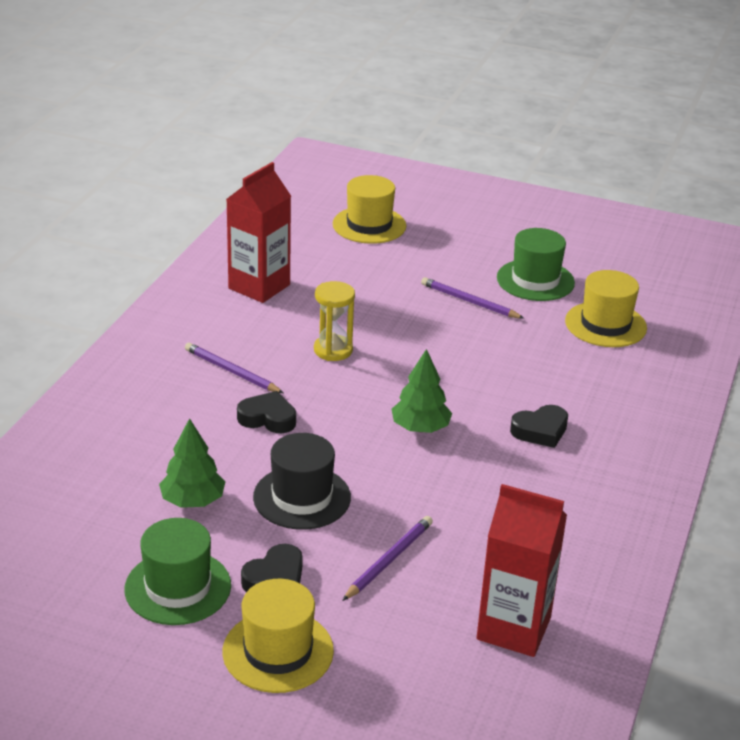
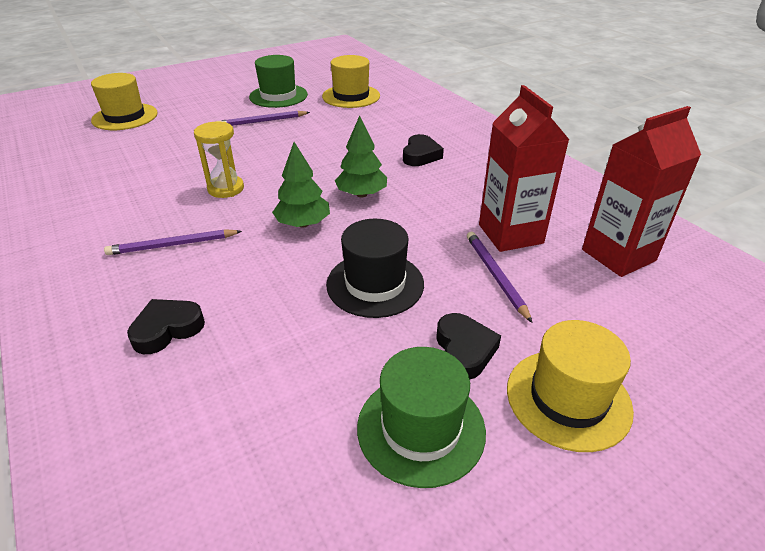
camera: 50 degrees left, 5 degrees up
green tree [159,418,225,508] -> green tree moved to [272,142,330,227]
red carton [226,162,291,303] -> red carton moved to [479,85,569,252]
black heart [237,391,296,433] -> black heart moved to [127,299,205,354]

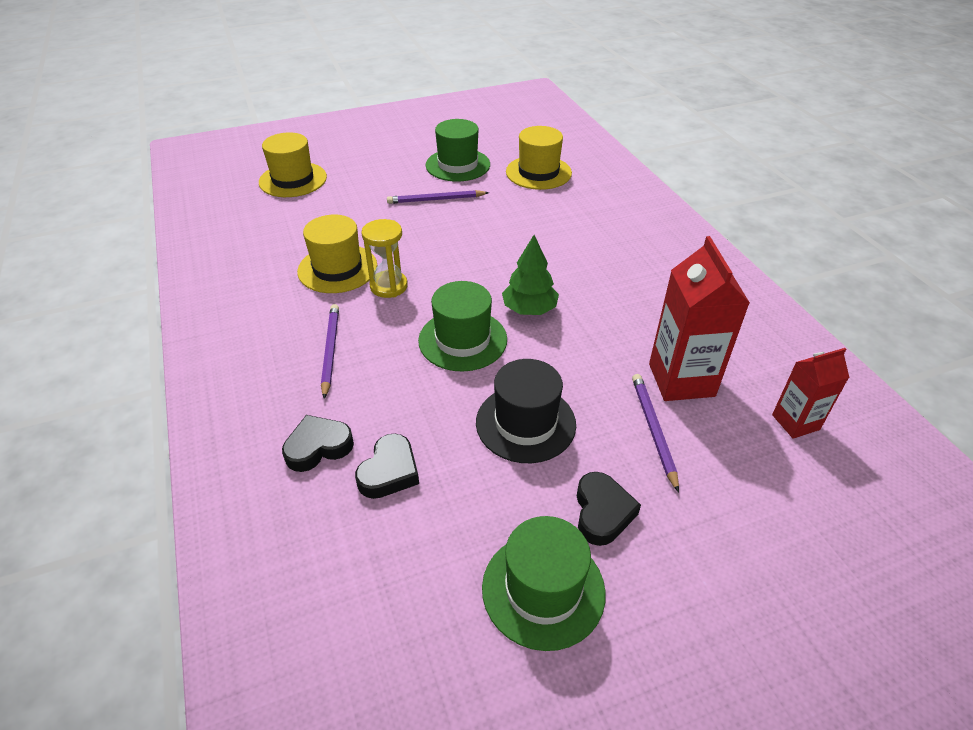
camera: 10 degrees right, 5 degrees up
purple pencil [104,229,242,255] -> purple pencil turned 90 degrees clockwise [321,304,339,399]
green tree [272,142,330,227] -> green hat [418,281,507,371]
black heart [403,134,444,166] -> black heart moved to [355,434,419,499]
yellow hat [507,320,634,452] -> yellow hat moved to [297,215,377,293]
red carton [582,106,701,277] -> red carton [772,348,849,439], size x0.59

